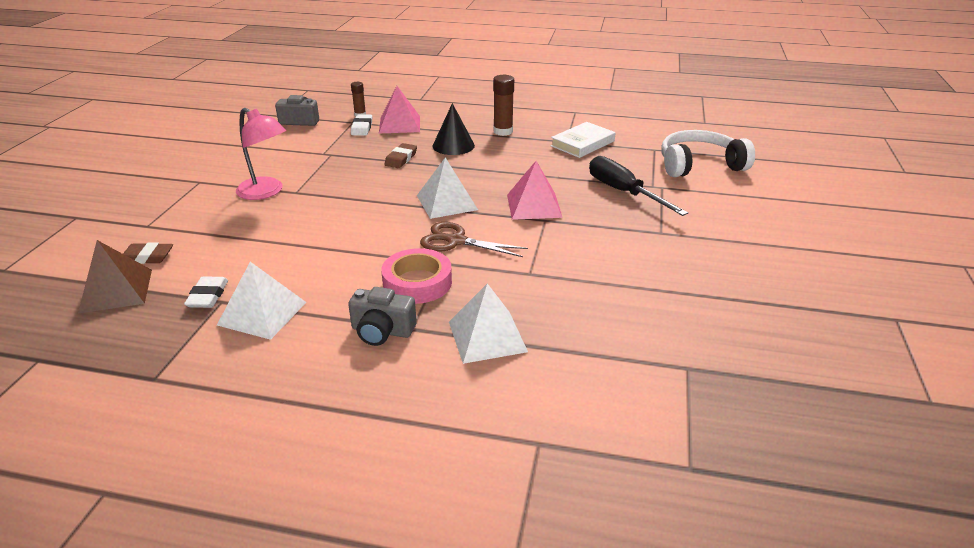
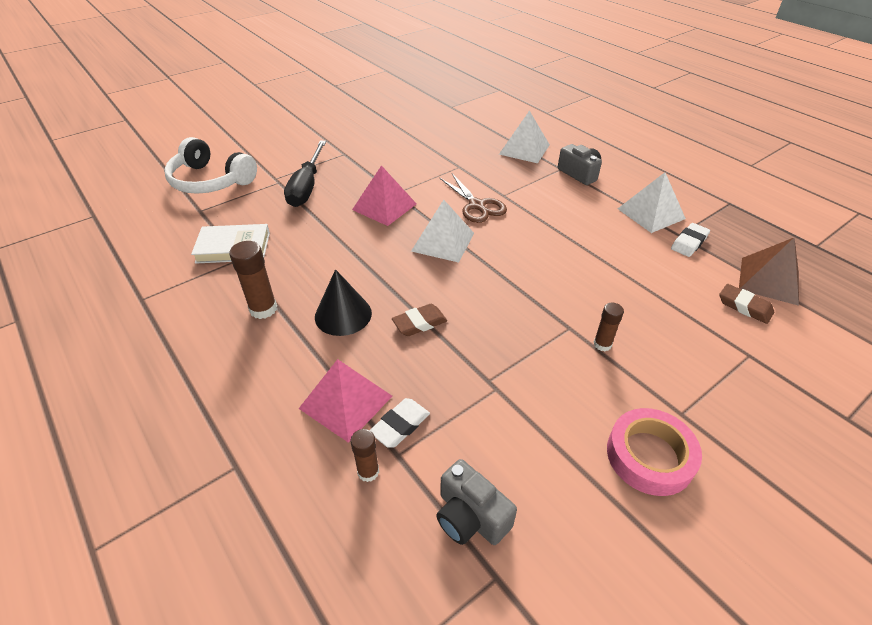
camera: 140 degrees left, 10 degrees up
pink lamp [236,108,286,200] -> brown glue stick [593,303,624,351]
pink tape [381,248,452,304] -> pink tape moved to [607,408,702,496]

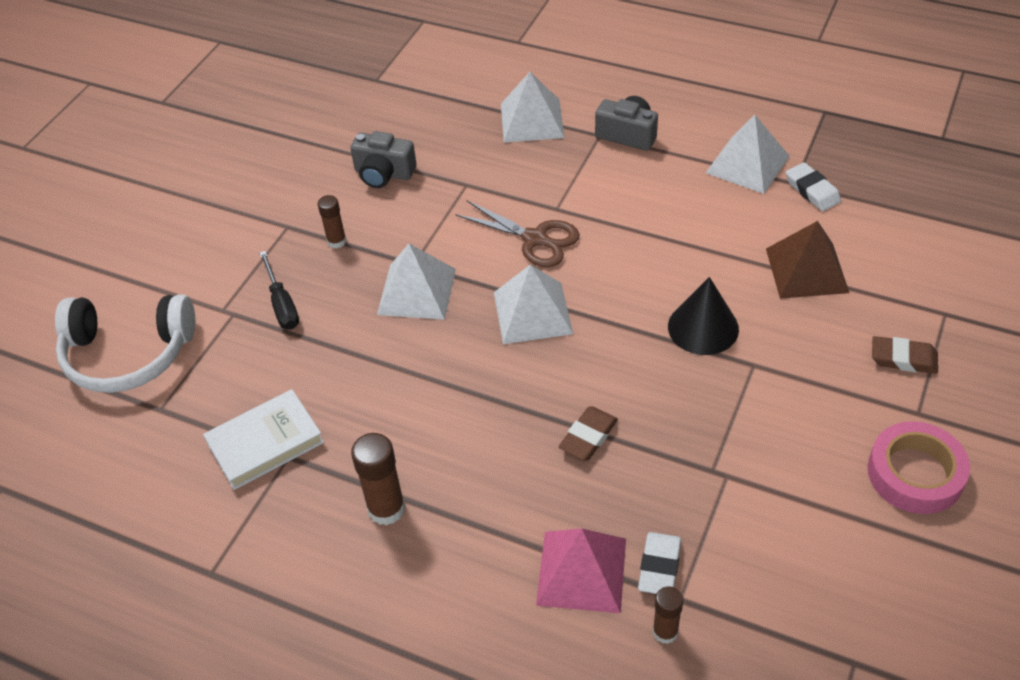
camera: 25 degrees left, 5 degrees up
black screwdriver [284,141,326,207] -> black screwdriver [259,251,299,330], size x0.62
black cone [315,269,372,336] -> black cone moved to [668,277,739,355]
pink pyramid [352,165,416,226] -> white pyramid [377,244,456,320]
grey camera [436,459,517,545] -> grey camera moved to [350,131,417,188]
brown glue stick [593,303,624,351] -> brown glue stick moved to [318,195,346,248]
white eraser [671,223,710,257] -> white eraser turned 45 degrees counterclockwise [786,162,841,211]
brown eraser [719,284,774,324] -> brown eraser moved to [872,336,938,374]
brown pyramid [739,238,799,306] -> brown pyramid moved to [766,221,849,299]

